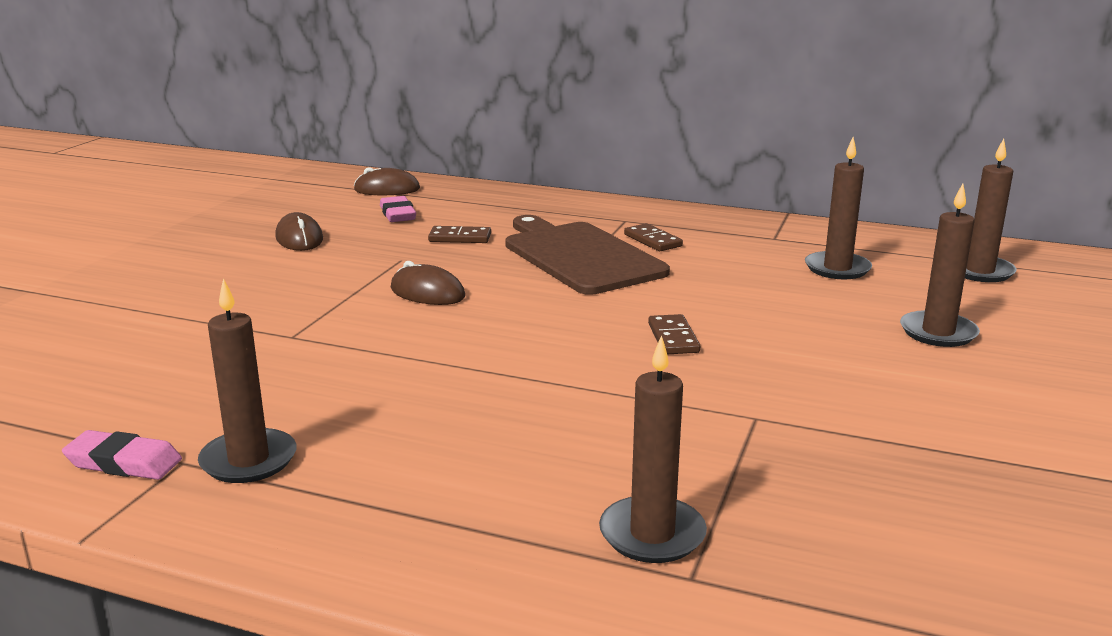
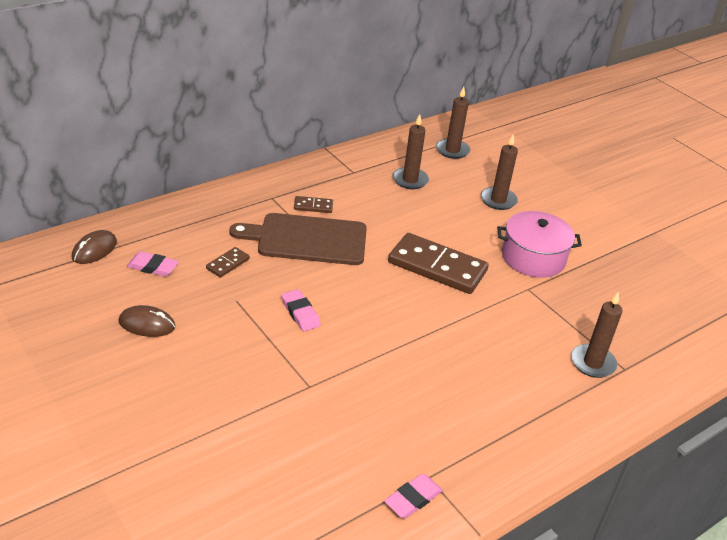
camera: 60 degrees left, 15 degrees up
brown candle [198,278,296,483] -> none
brown mouse [391,261,465,305] -> pink eraser [281,289,321,331]
brown domino [648,314,700,354] -> brown domino [388,233,489,294], size x2.24
none -> pink pot [497,211,582,278]

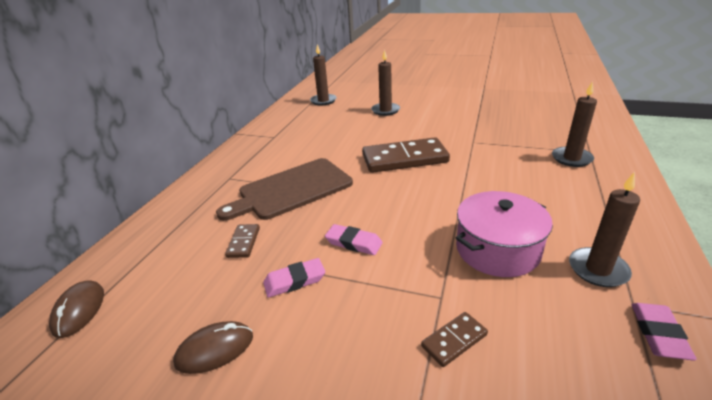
camera: 30 degrees left, 5 degrees down
pink eraser [127,251,179,277] -> pink eraser moved to [263,258,325,298]
brown domino [294,196,333,213] -> brown domino moved to [421,312,488,367]
brown candle [392,114,429,189] -> brown candle moved to [569,172,640,287]
pink pot [497,211,582,278] -> pink pot moved to [456,191,553,277]

